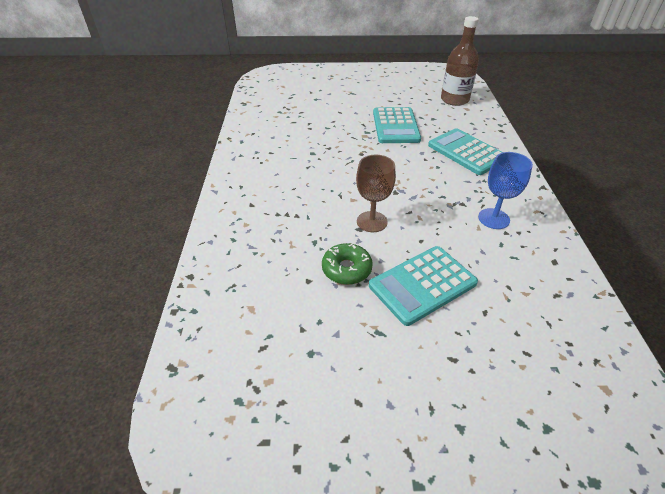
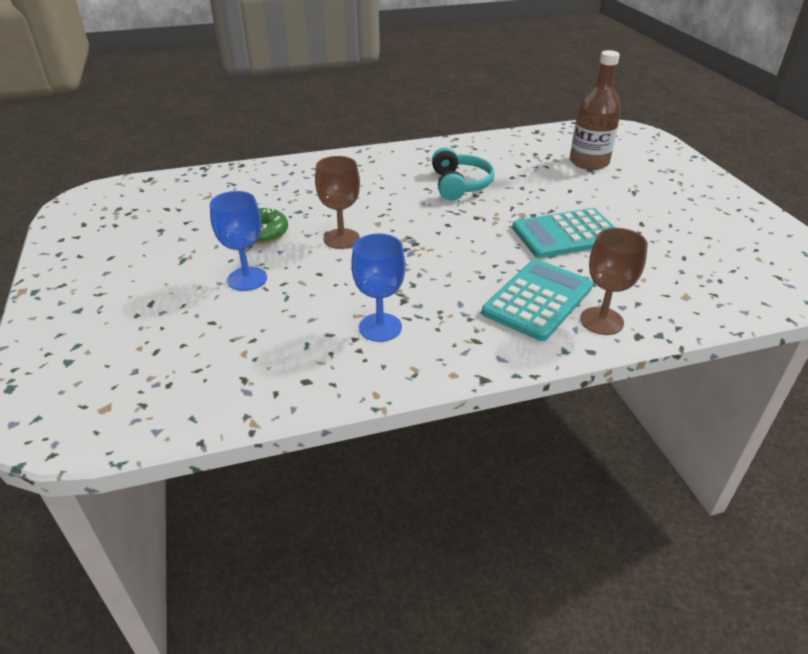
camera: 75 degrees right, 5 degrees down
turquoise calculator [369,246,478,326] -> blue goblet [210,191,267,291]
brown bottle [441,16,479,106] -> brown bottle moved to [570,50,621,170]
none -> turquoise headphones [432,147,494,200]
none -> brown goblet [580,228,648,335]

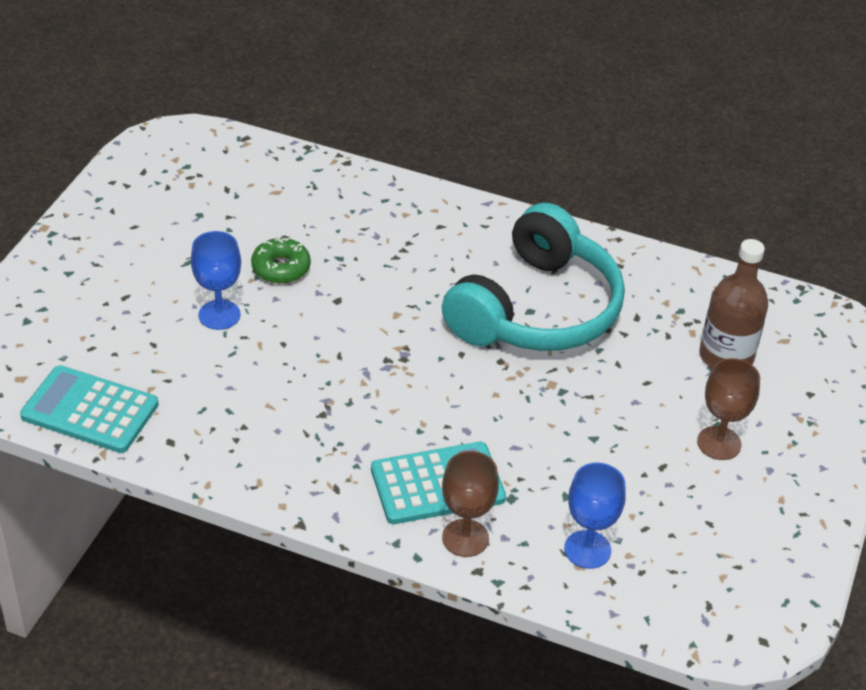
camera: 35 degrees right, 5 degrees up
brown goblet [315,156,360,249] -> brown goblet moved to [697,358,760,460]
blue goblet [351,233,406,342] -> blue goblet moved to [564,463,626,569]
turquoise headphones [432,147,494,200] -> turquoise headphones [442,203,625,351], size x1.96
turquoise calculator [512,208,615,258] -> turquoise calculator moved to [20,365,159,453]

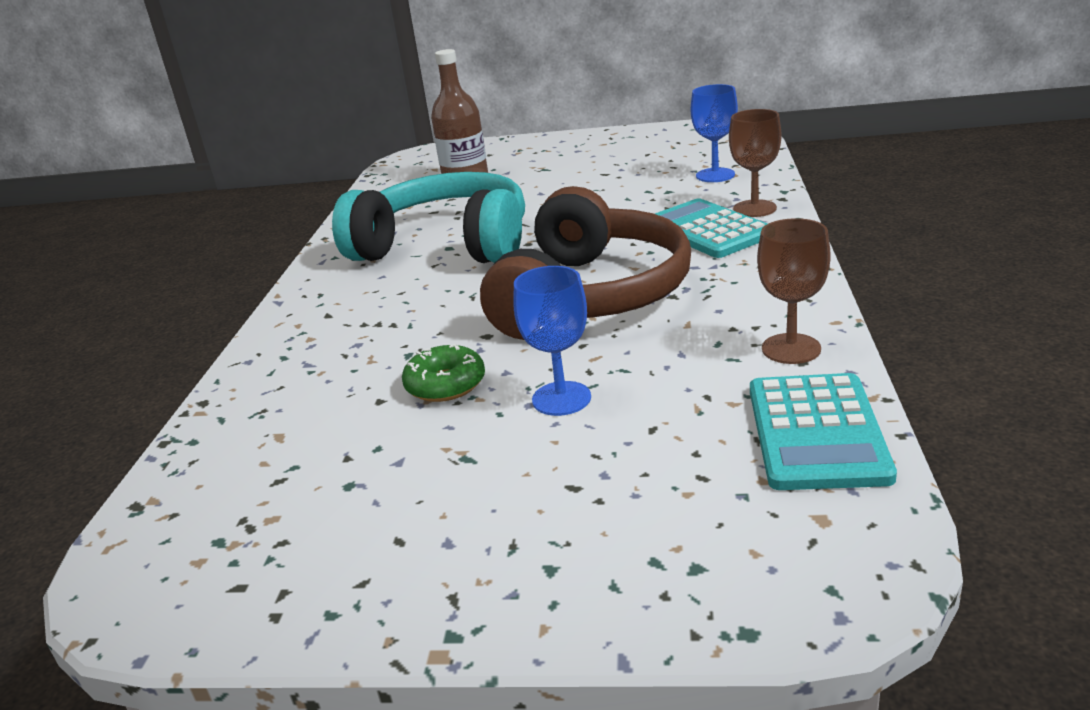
camera: 100 degrees left, 15 degrees down
brown goblet [697,358,760,460] -> brown goblet moved to [757,218,831,364]
none -> brown headphones [480,186,691,340]

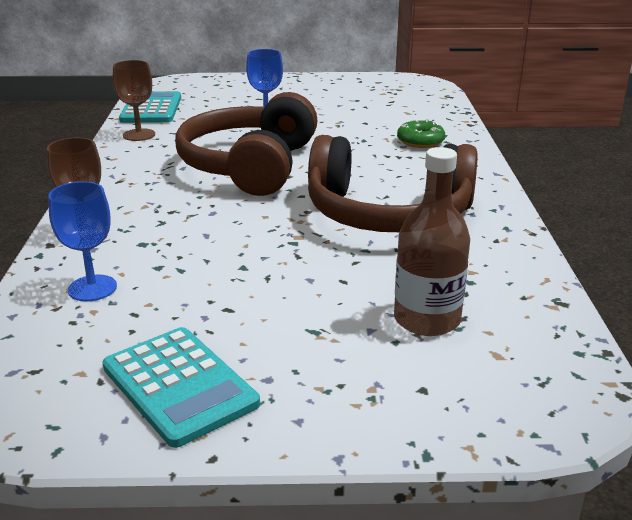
camera: 170 degrees right, 0 degrees up
turquoise headphones [332,172,525,263] -> brown headphones [308,135,478,232]
green donut [402,344,485,402] -> green donut moved to [397,120,445,148]
turquoise calculator [655,198,768,258] -> turquoise calculator moved to [102,327,260,448]

